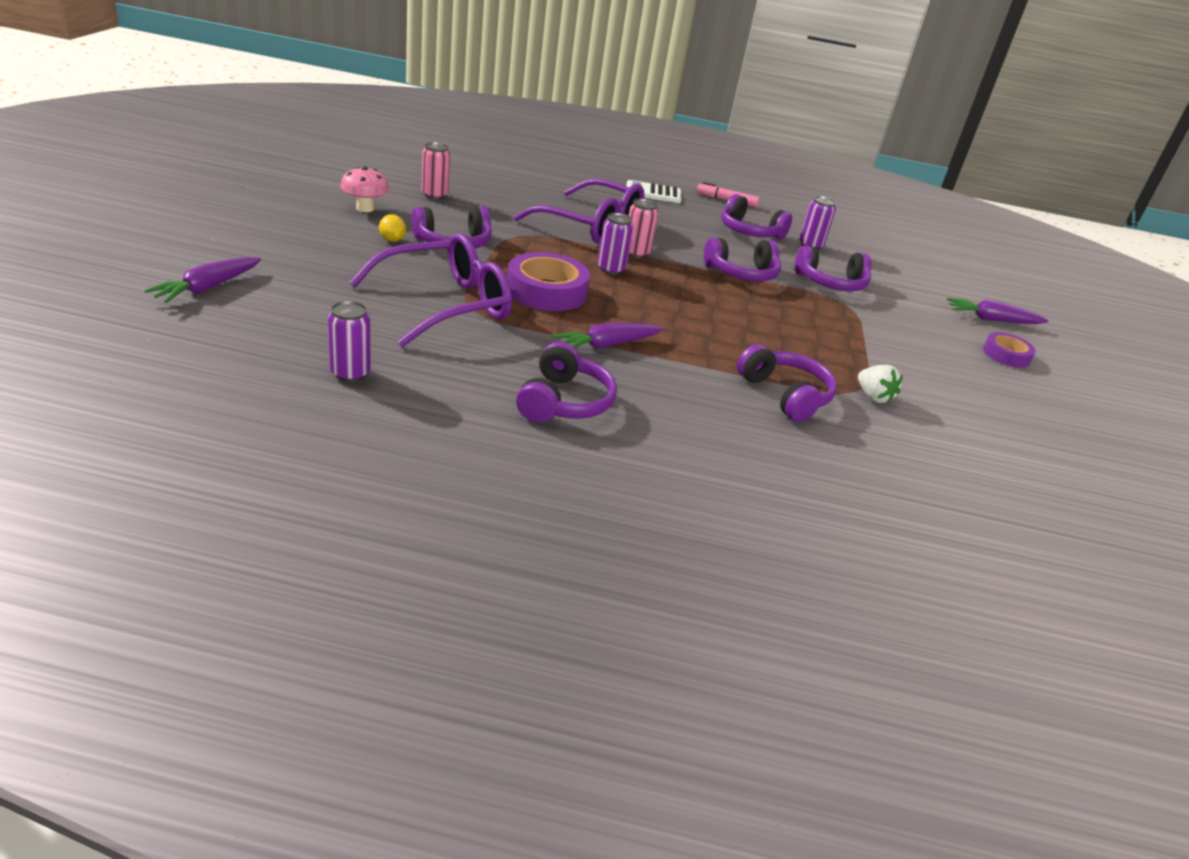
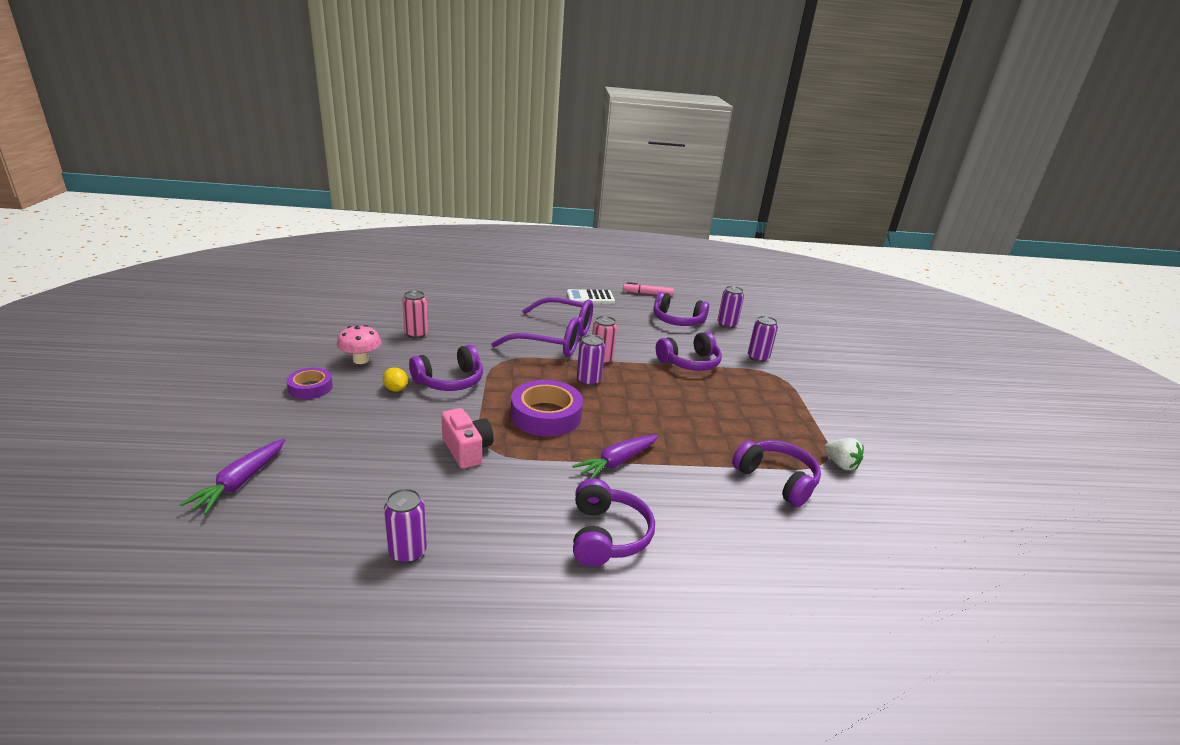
camera: 10 degrees left, 5 degrees down
purple glasses [349,233,512,347] -> pink camera [441,408,494,469]
purple headphones [795,245,872,291] -> purple can [748,316,778,362]
purple carrot [947,298,1049,324] -> none
purple tape [983,332,1036,368] -> purple tape moved to [287,367,333,399]

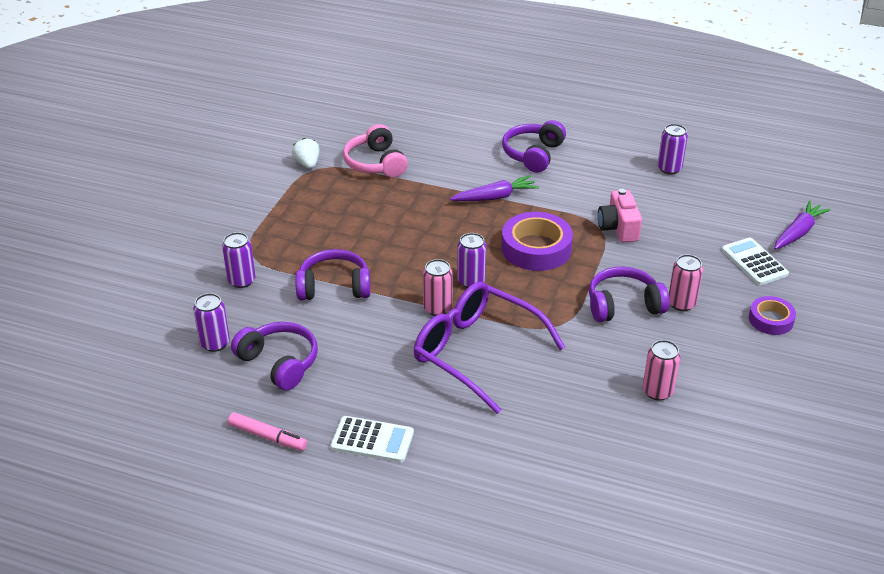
camera: 155 degrees left, 10 degrees up
pink mushroom [337,325,381,364] -> none
yellow lemon [383,367,408,392] -> pink can [669,254,703,311]
purple headphones [732,440,821,507] -> pink headphones [343,124,408,177]
none -> white calculator [722,237,789,285]

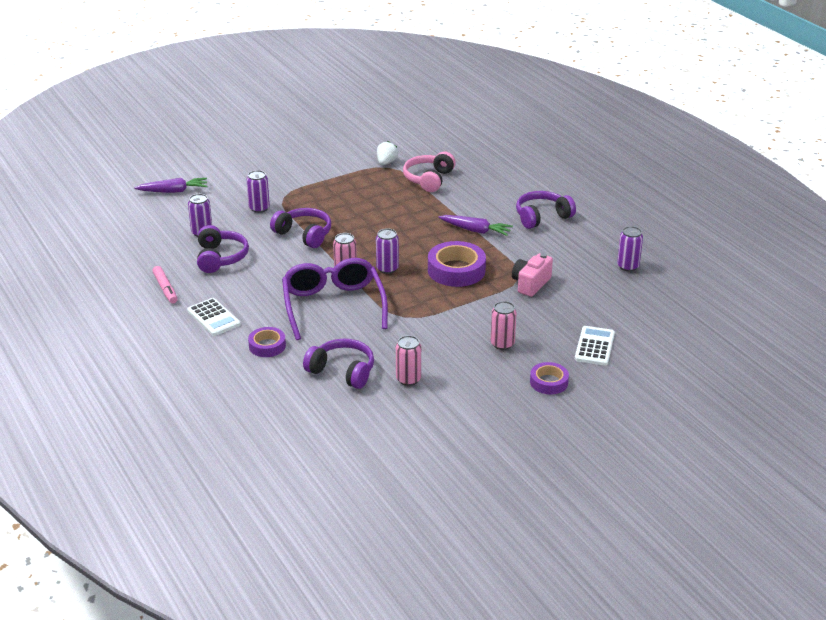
camera: 40 degrees right, 5 degrees down
purple headphones [589,267,669,322] -> purple headphones moved to [303,339,374,389]
purple carrot [774,201,831,249] -> purple carrot moved to [134,178,208,193]
none -> purple tape [248,327,286,357]

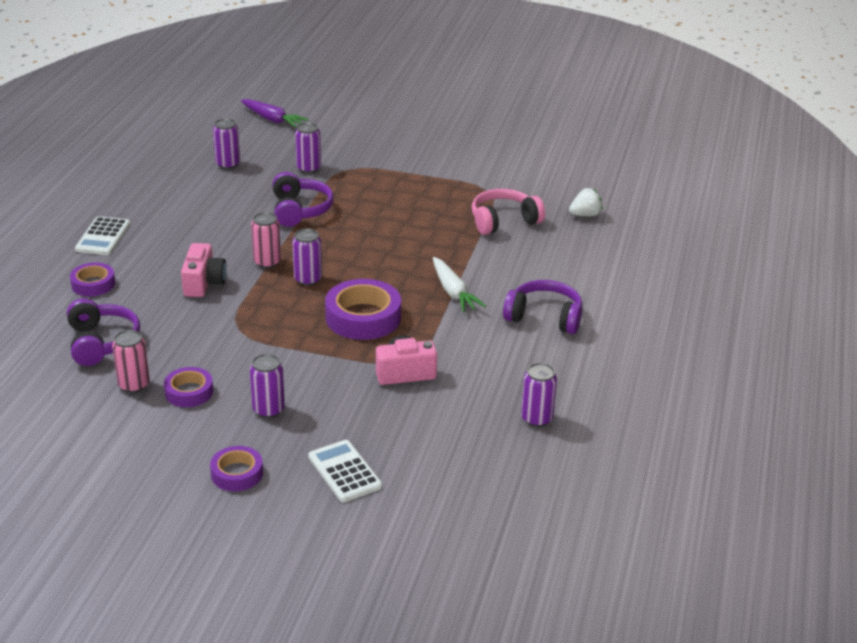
camera: 45 degrees right, 0 degrees up
pink marker [153,266,177,304] -> none
purple headphones [197,225,249,273] -> none
purple glasses [282,258,388,340] -> pink camera [181,243,227,297]
white strawberry [377,141,398,165] -> white strawberry moved to [569,188,603,216]
purple carrot [439,215,513,236] -> white carrot [433,257,486,313]
pink can [491,301,517,350] -> purple can [250,354,285,418]
white calculator [575,326,615,366] -> white calculator turned 90 degrees counterclockwise [308,440,382,502]
none -> purple tape [164,367,213,407]

